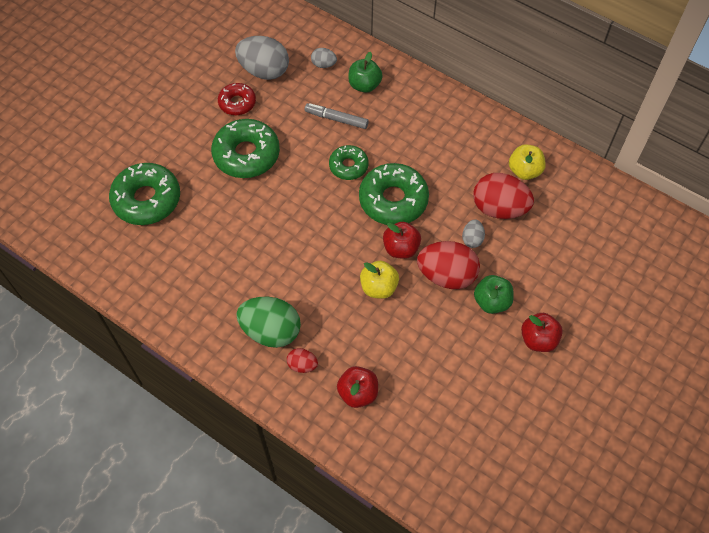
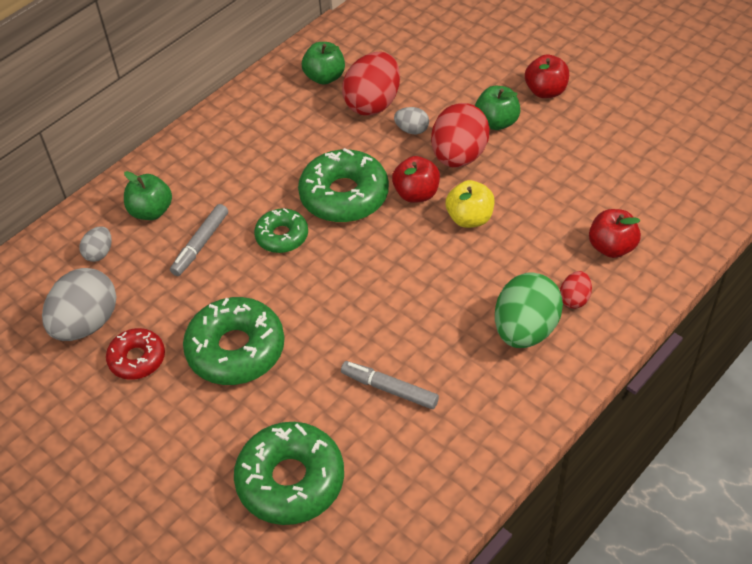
camera: 80 degrees left, 10 degrees down
yellow apple [509,144,546,180] -> green apple [302,42,345,85]
none -> grey marker [341,361,439,409]

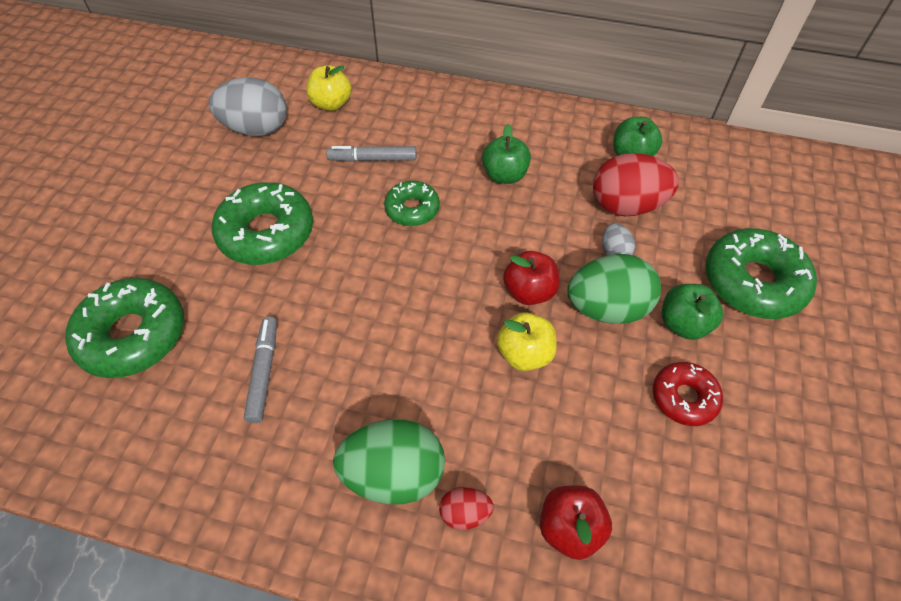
camera: 60 degrees right, 5 degrees up
grey egg [80,226,112,262] -> yellow apple [306,65,352,111]
red donut [106,328,165,380] -> red donut moved to [653,362,723,426]
green apple [124,171,172,220] -> green apple moved to [482,124,531,184]
green donut [298,148,389,223] -> green donut moved to [705,228,817,319]
red egg [431,103,490,168] -> green egg [567,254,661,324]
red apple [525,54,569,98] -> none

